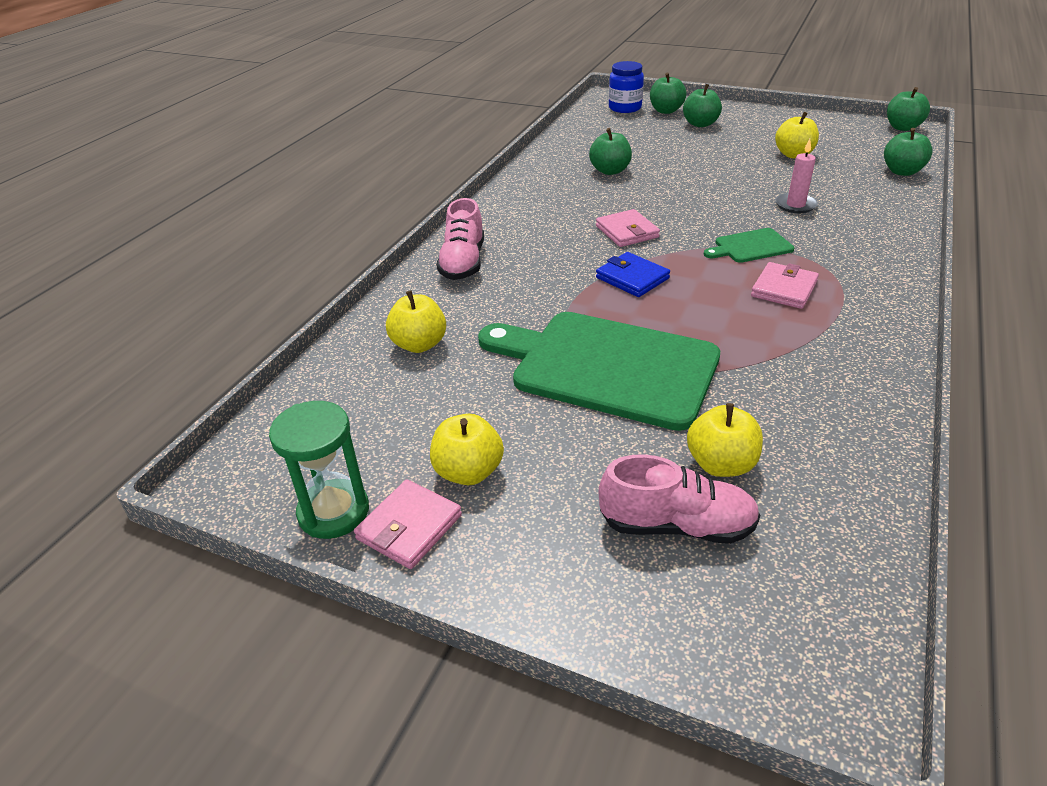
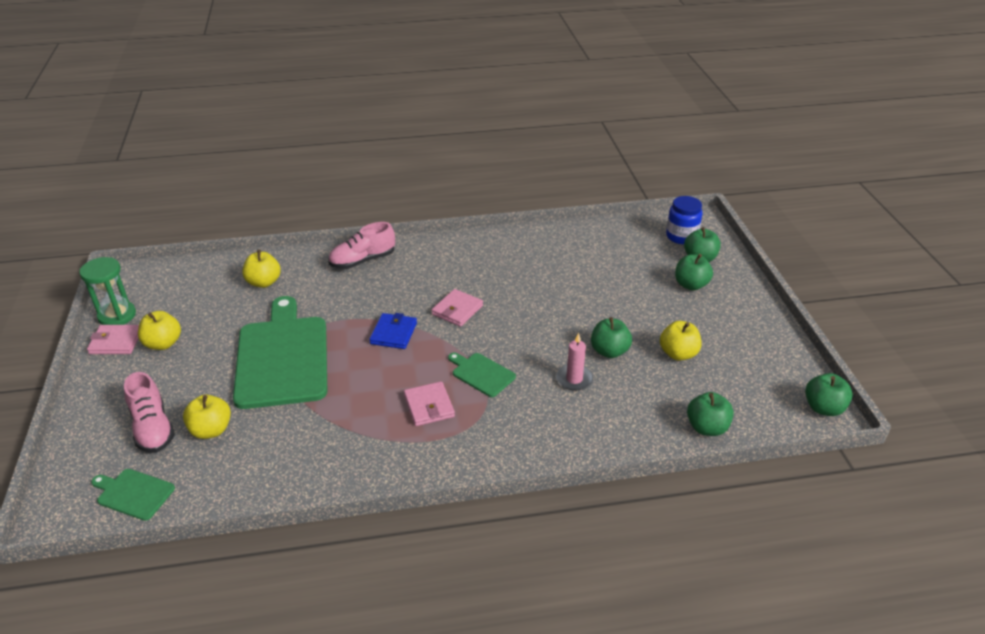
camera: 55 degrees right, 0 degrees up
green apple [589,128,632,175] -> green apple moved to [591,317,632,358]
pink wallet [751,262,819,309] -> pink wallet turned 75 degrees clockwise [404,381,455,426]
none -> green cutting board [91,469,175,521]

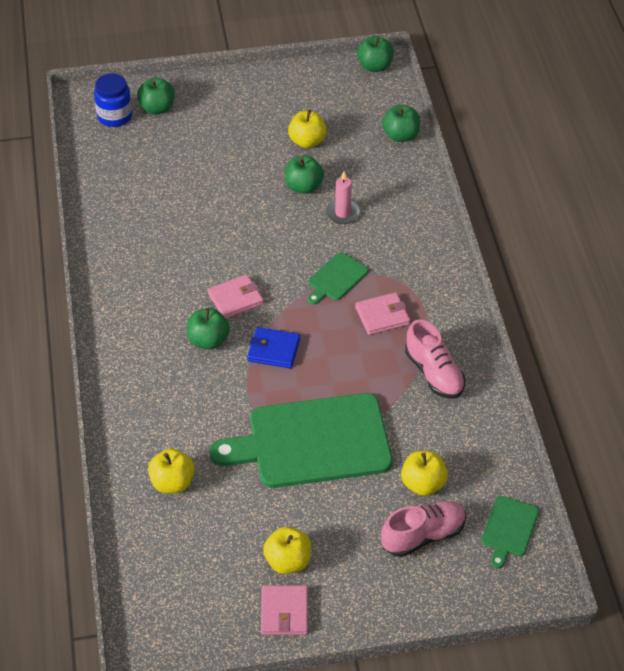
camera: 90 degrees left, 10 degrees up
green hourglass [79,257,136,325] -> none
pink shoe [328,222,395,269] -> pink shoe moved to [405,319,465,399]
pink wallet [432,289,483,327] -> pink wallet turned 60 degrees counterclockwise [208,274,264,319]
green apple [675,254,713,291] -> green apple moved to [187,308,230,350]

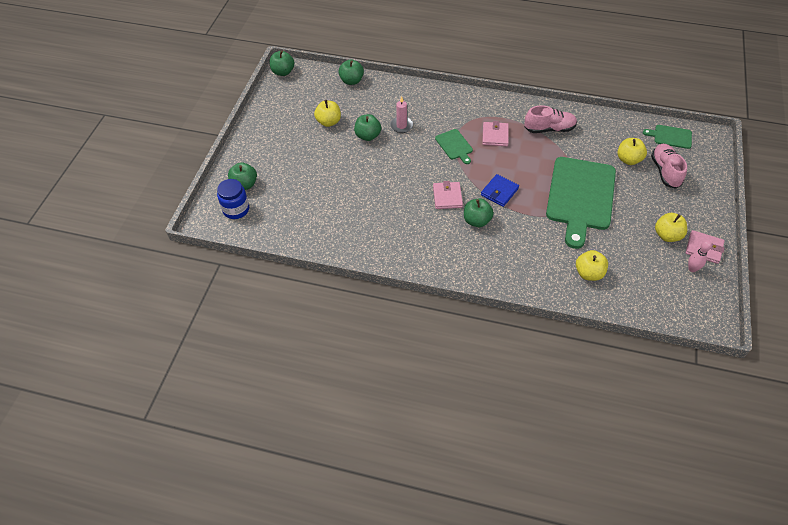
camera: 65 degrees left, 5 degrees up
green cutting board [481,496,539,569] -> green cutting board turned 150 degrees clockwise [643,125,692,149]
none -> pink bowling pin [688,240,712,272]

